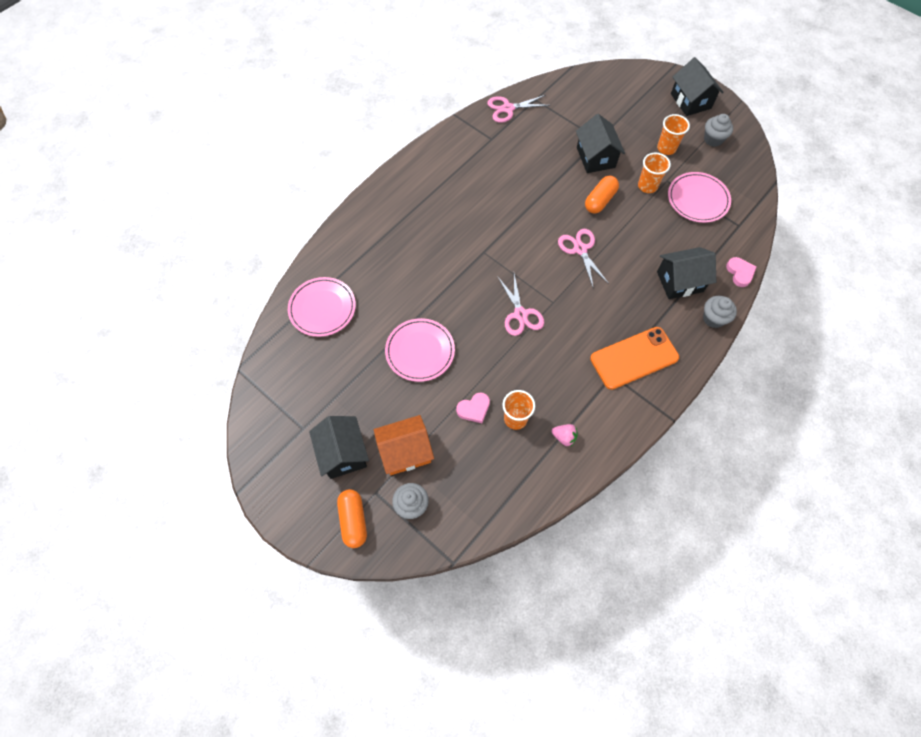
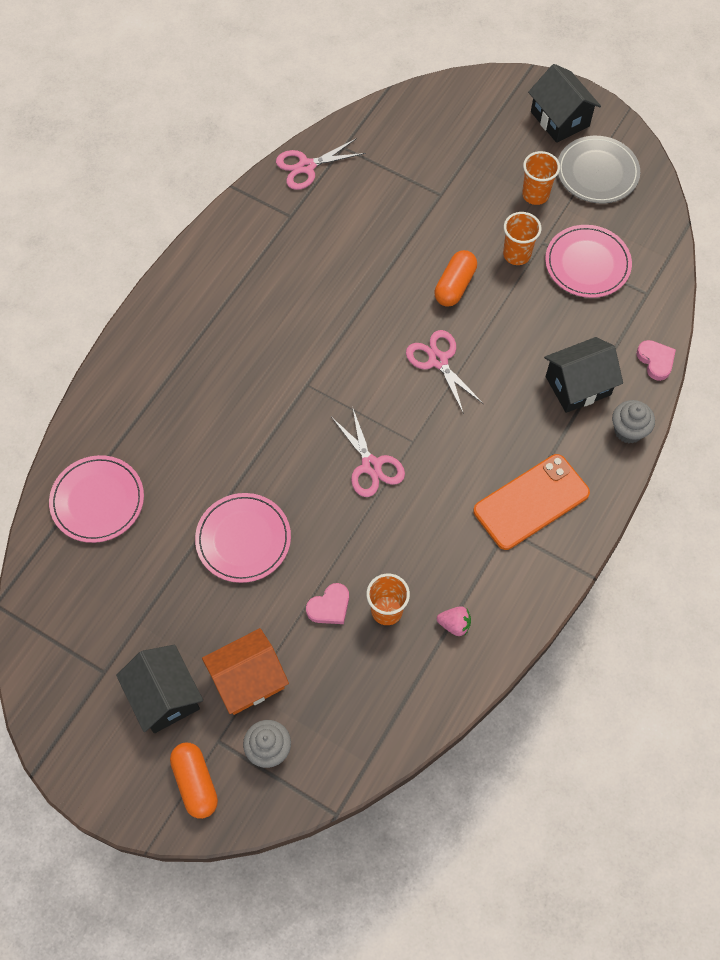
camera: 10 degrees left, 0 degrees up
black house [576,114,625,173] -> none
grey cupcake [704,114,733,147] -> grey plate [558,136,640,203]

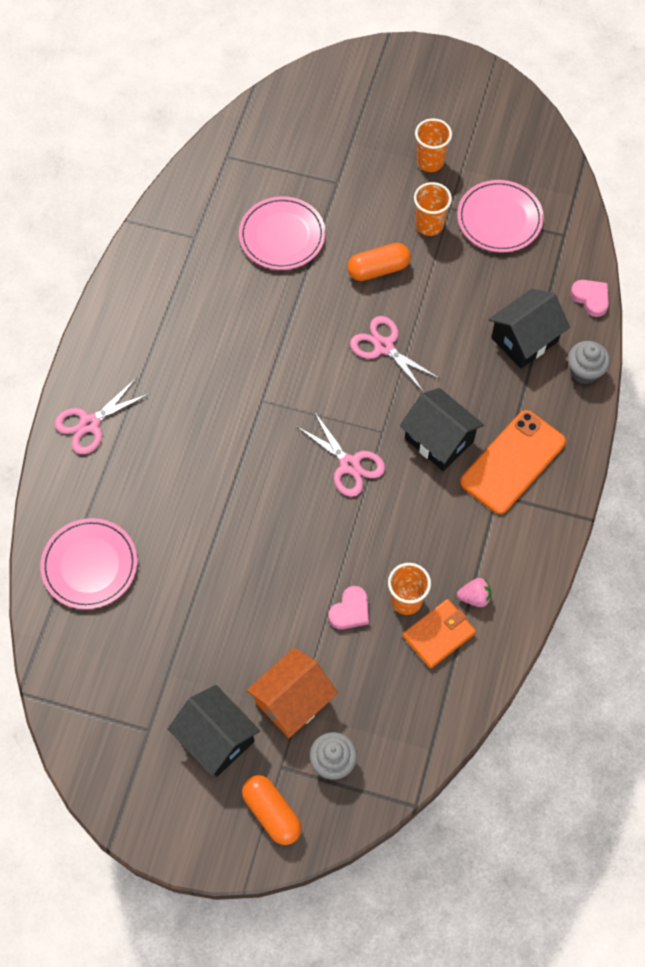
camera: 15 degrees left, 0 degrees up
pink plate [195,493,291,583] -> pink plate moved to [239,196,325,270]
pink scissors [276,138,366,190] -> pink scissors moved to [54,378,151,454]
orange capsule [434,250,477,307] -> orange capsule turned 60 degrees clockwise [347,243,411,281]
black house [528,64,601,143] -> black house moved to [400,388,484,471]
grey plate [558,136,640,203] -> none
none -> orange wallet [403,599,476,669]

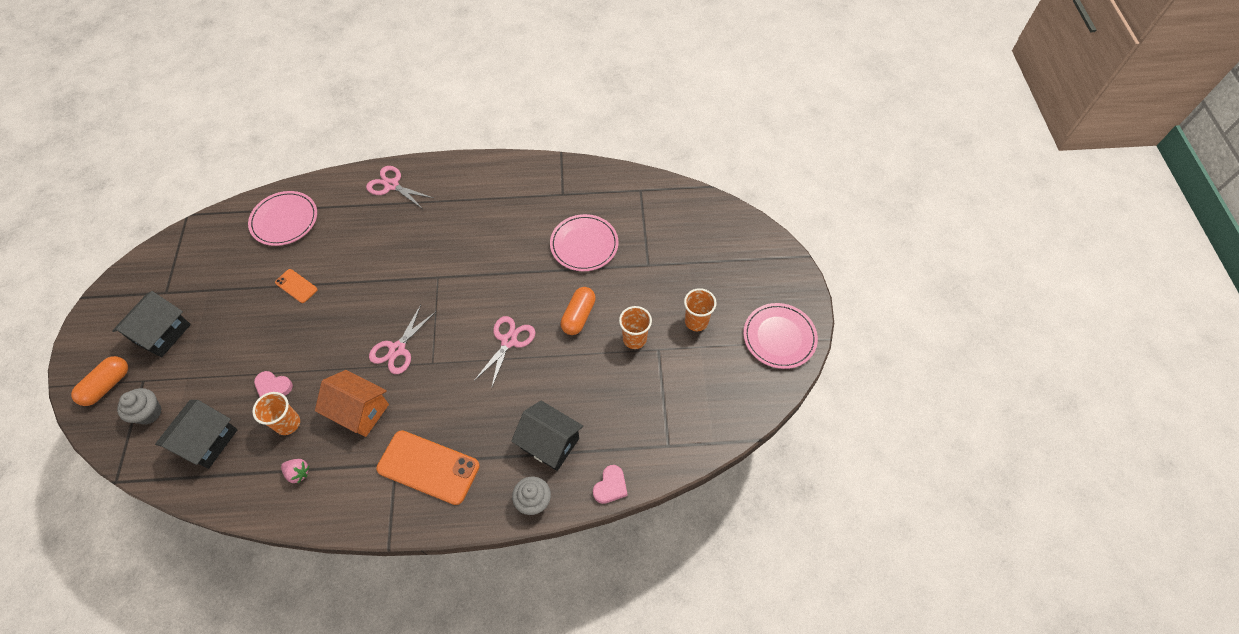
camera: 70 degrees right, 5 degrees down
orange house [246,648,338,738] -> orange house moved to [315,370,389,437]
orange capsule [347,243,411,281] -> orange capsule turned 60 degrees clockwise [561,287,596,335]
black house [400,388,484,471] -> black house moved to [155,400,238,469]
orange wallet [403,599,476,669] -> none
pink plate [457,180,544,252] -> pink plate moved to [743,303,818,369]
pink strawberry [457,578,491,607] -> pink strawberry turned 45 degrees counterclockwise [281,459,309,483]
none -> orange phone [275,269,318,303]

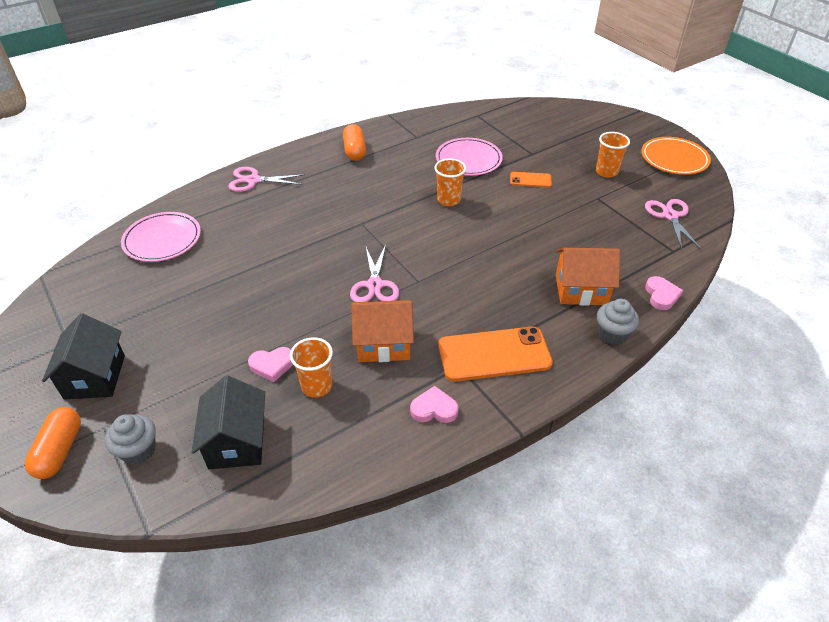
camera: 30 degrees left, 15 degrees down
orange phone [275,269,318,303] -> orange phone moved to [510,172,552,187]
pink strawberry [281,459,309,483] -> none
pink scissors [474,316,536,389] -> pink scissors moved to [645,199,701,250]
black house [511,401,583,471] -> orange house [556,248,620,306]
orange capsule [561,287,596,335] -> orange capsule moved to [343,124,366,161]
orange cup [619,306,652,349] -> orange cup moved to [434,158,466,206]
pink plate [743,303,818,369] -> orange plate [641,137,711,175]
none -> pink heart [410,386,459,423]

